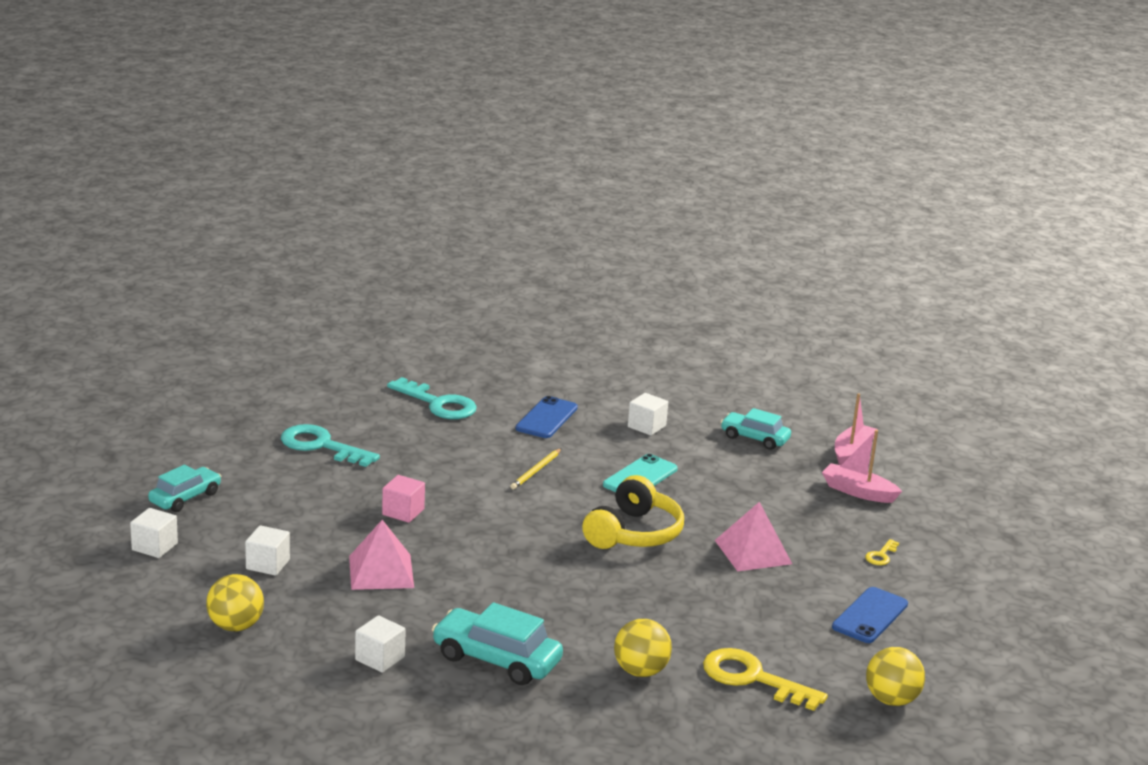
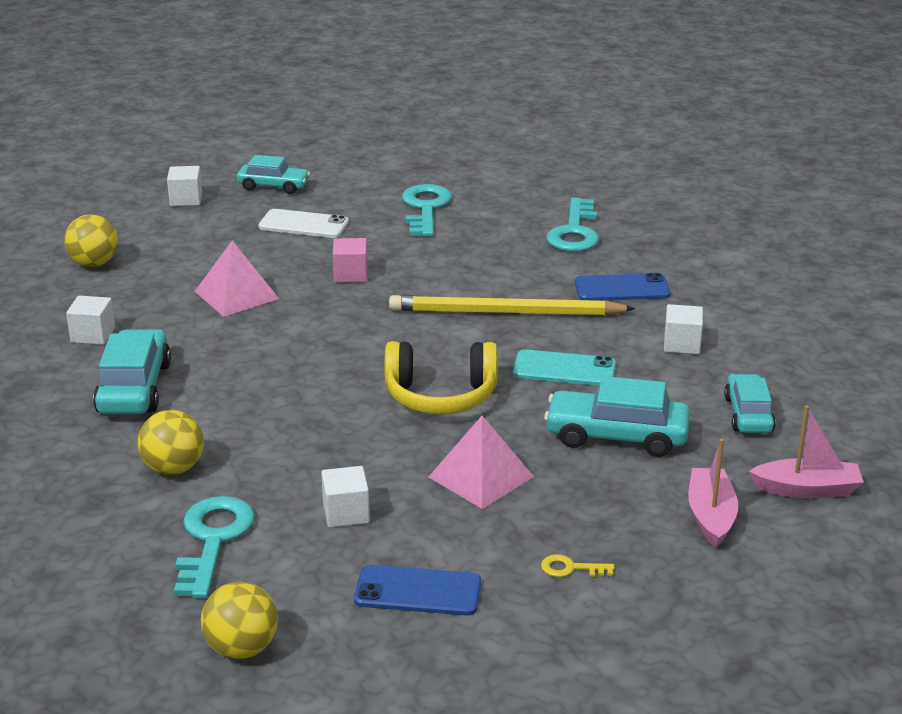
camera: 65 degrees right, 5 degrees up
white cube [245,525,290,576] -> white cube moved to [321,466,370,527]
yellow pencil [510,448,562,489] -> yellow pencil [389,295,635,316], size x2.22
yellow key [703,648,828,711] -> turquoise key [174,496,255,599]
none -> white phone [259,209,349,238]
none -> turquoise car [544,376,690,457]

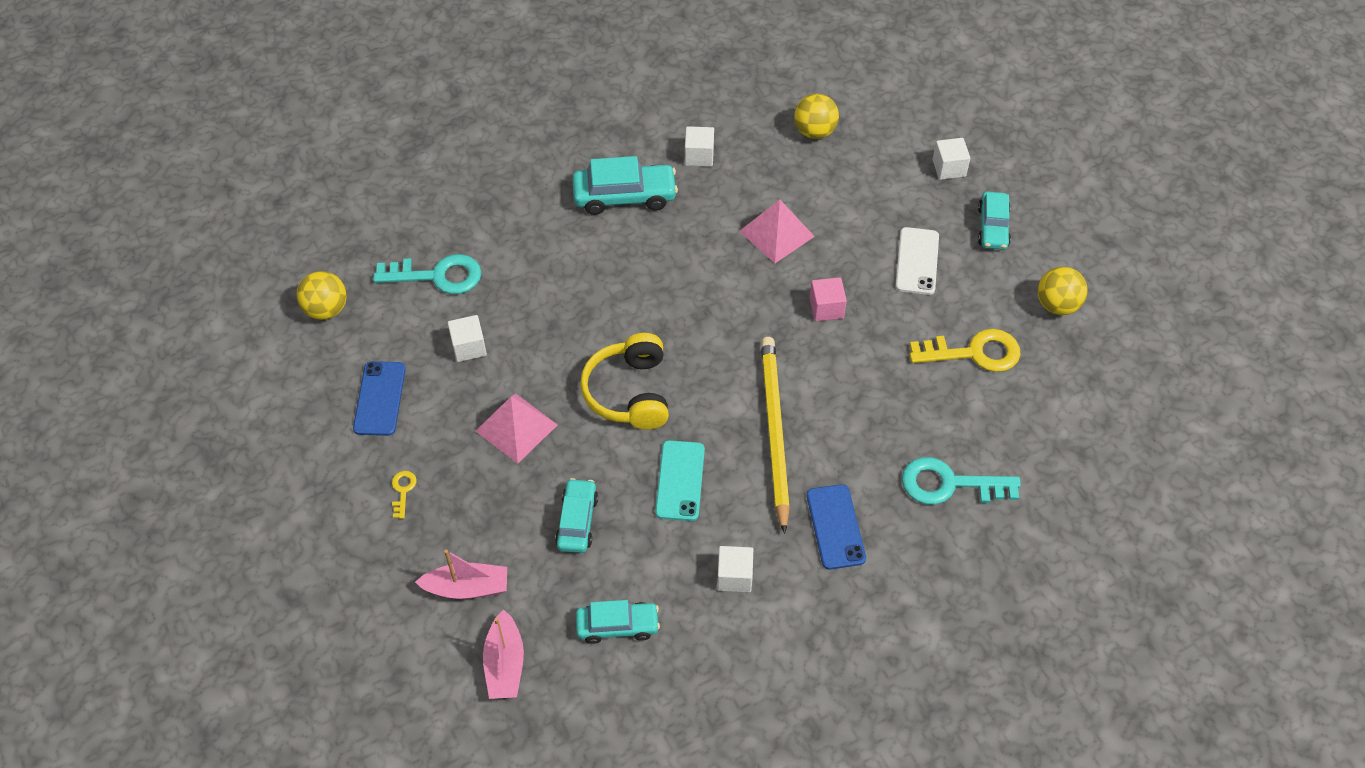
camera: 85 degrees right, 25 degrees up
yellow ball [138,410,204,475] -> yellow ball moved to [1037,266,1088,315]
turquoise key [402,184,452,237] -> yellow key [910,329,1021,372]
turquoise car [544,376,690,457] -> turquoise car [555,478,598,553], size x0.66

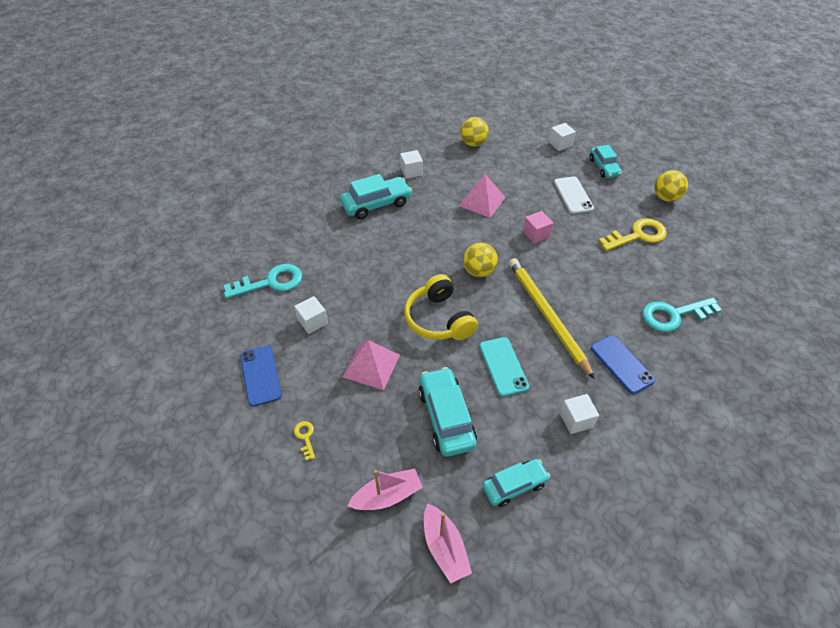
camera: 20 degrees left, 5 degrees down
yellow ball [296,271,347,320] -> yellow ball moved to [463,243,498,277]
turquoise car [555,478,598,553] -> turquoise car [418,367,477,457], size x1.51

